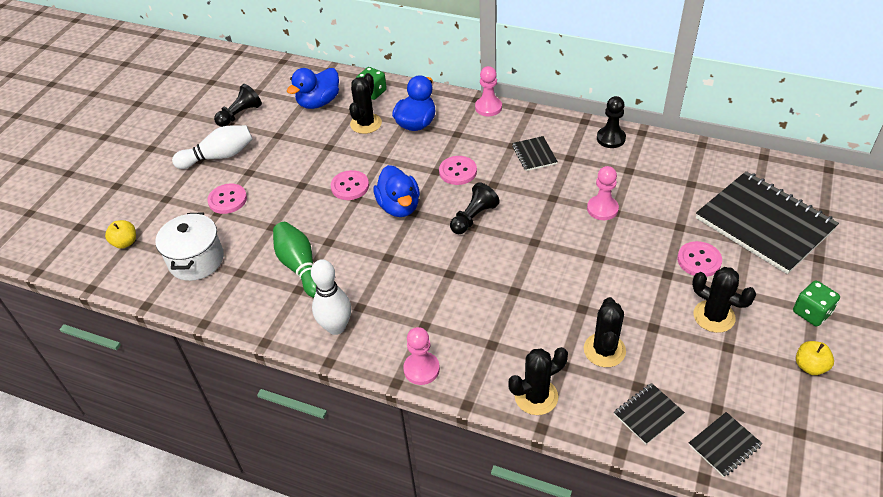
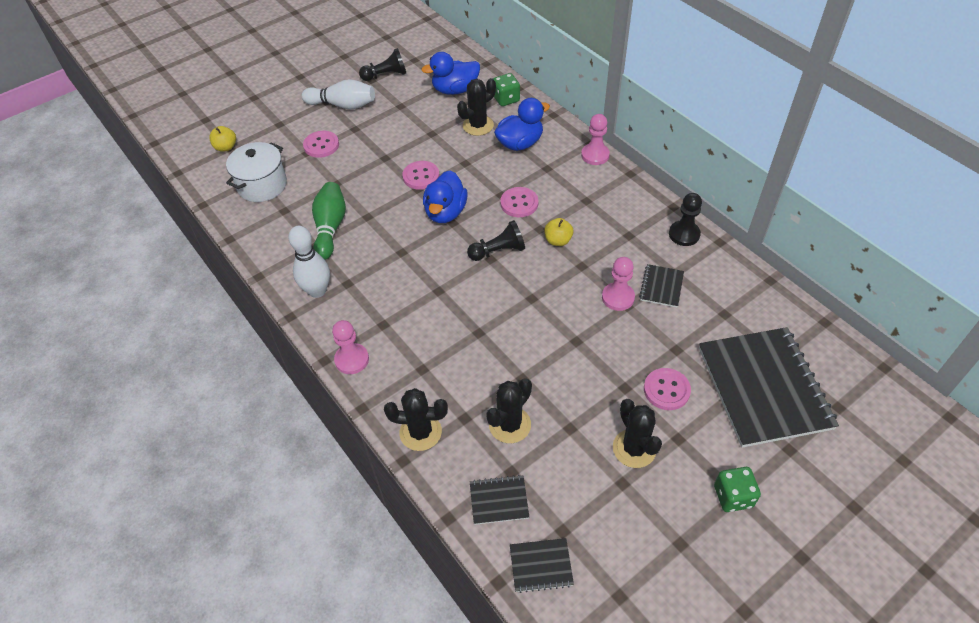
camera: 30 degrees right, 5 degrees up
black notebook [512,136,558,171] -> black notebook moved to [639,264,684,308]
yellow apple [796,341,834,375] -> yellow apple moved to [544,218,573,246]

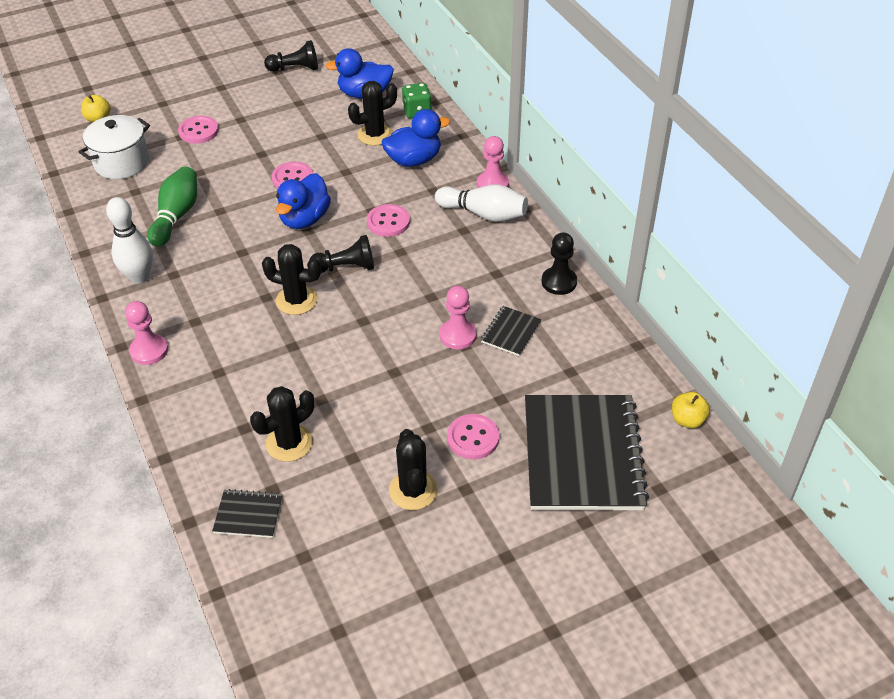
camera: 10 degrees right, 5 degrees down
white bowling pin [302,79,375,109] -> white bowling pin moved to [435,184,528,222]
black cactus [384,388,448,451] -> black cactus moved to [262,244,321,315]
black notebook [510,538,574,593] -> none
yellow apple [544,218,573,246] -> yellow apple moved to [672,392,710,428]
green dice [714,467,761,512] -> none

